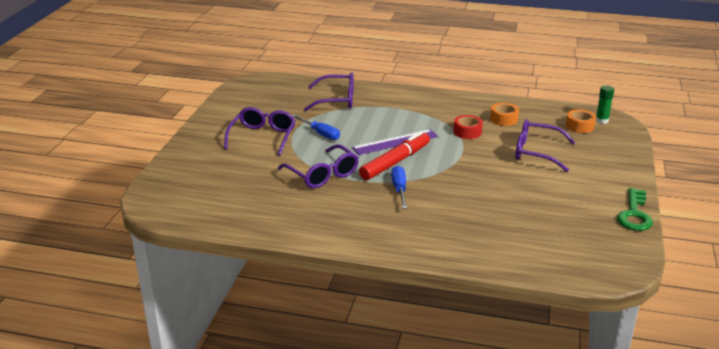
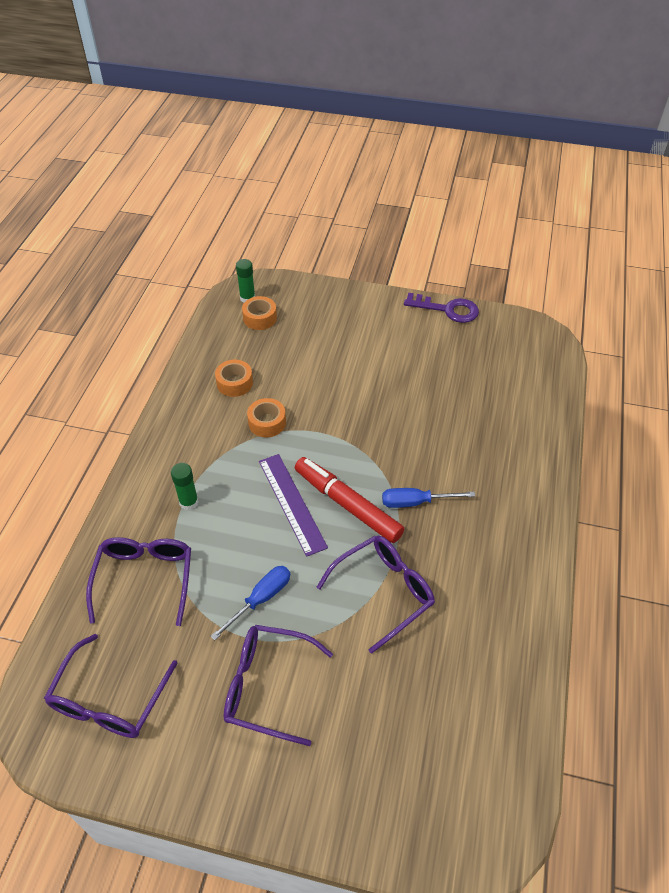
camera: 90 degrees left, 20 degrees up
red tape [453,115,483,139] -> orange tape [247,398,286,438]
purple glasses [515,119,575,172] -> purple glasses moved to [44,634,178,738]
green key [617,188,653,231] -> purple key [404,293,479,323]
none -> green glue stick [171,463,199,510]

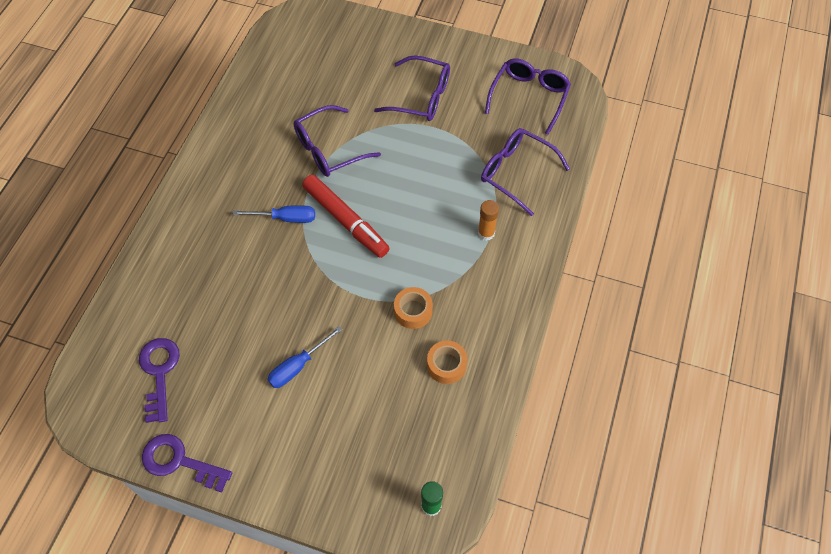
camera: 175 degrees left, 10 degrees up
purple glasses [86,537,191,626] -> purple glasses turned 120 degrees clockwise [481,128,570,216]
green glue stick [171,463,199,510] -> orange glue stick [478,200,499,241]
blue screwdriver [210,566,290,640] -> blue screwdriver moved to [267,326,342,388]
orange tape [242,296,277,330] -> none
purple ruler [259,454,328,557] -> none
none -> purple key [139,338,180,423]

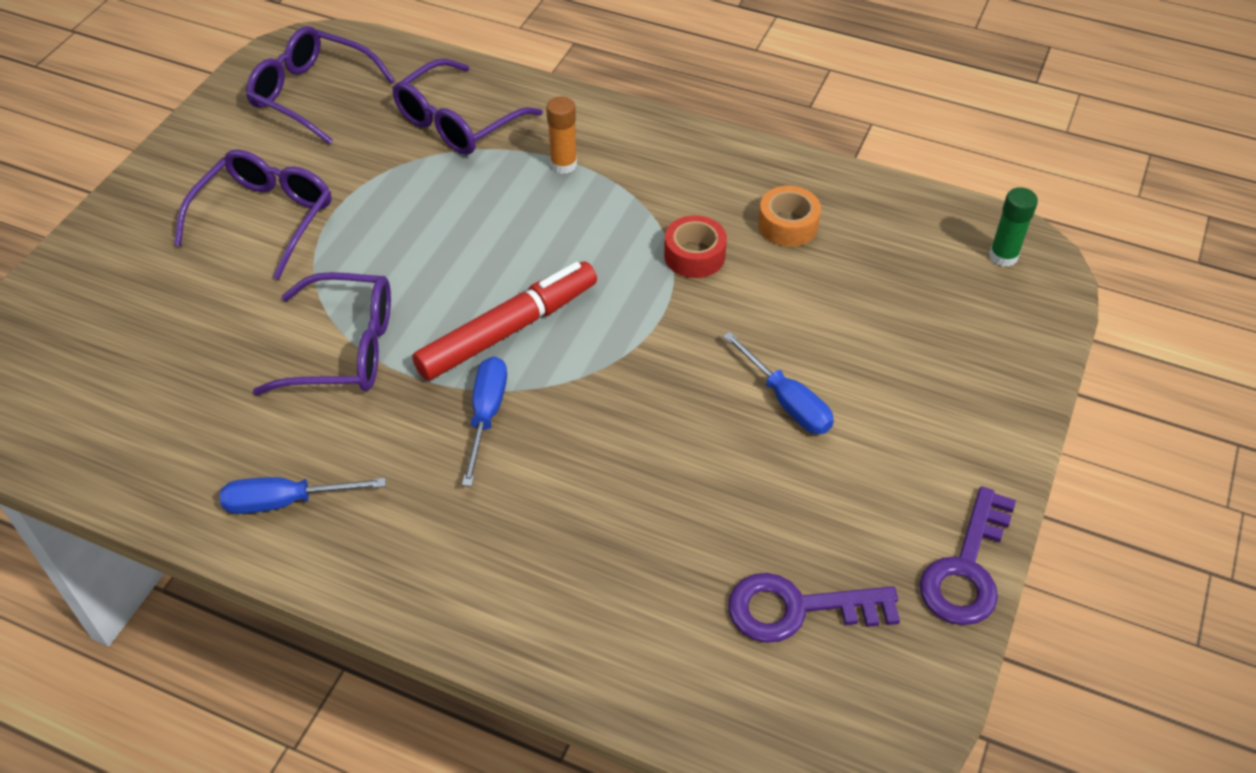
camera: 85 degrees left, 10 degrees down
purple glasses [293,105,381,177] -> purple glasses turned 60 degrees counterclockwise [253,272,391,395]
orange tape [394,287,433,329] -> red tape [664,215,727,278]
none -> blue screwdriver [220,477,386,514]

